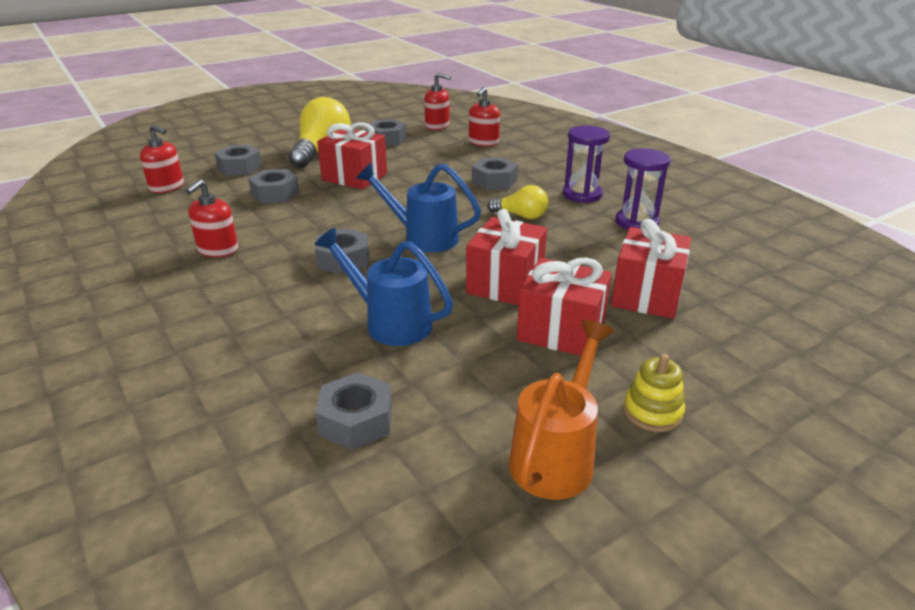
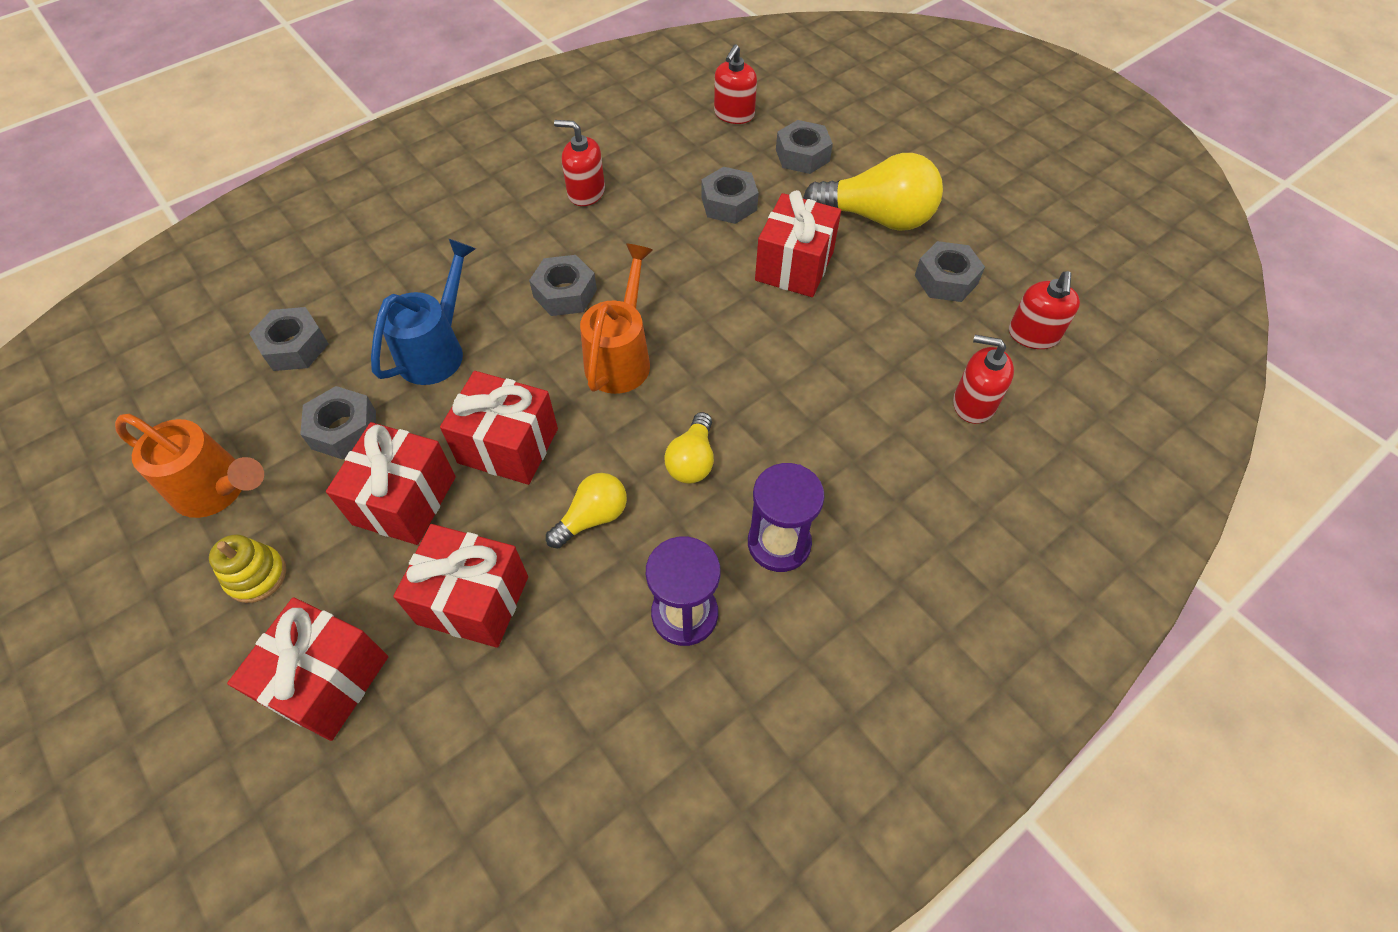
camera: 85 degrees right, 25 degrees up
blue watering can [356,163,481,252] -> orange watering can [580,244,653,394]
grey nut [472,157,518,190] -> grey nut moved to [300,386,376,460]
none -> red gift [227,597,388,741]
none -> yellow light bulb [546,473,627,549]

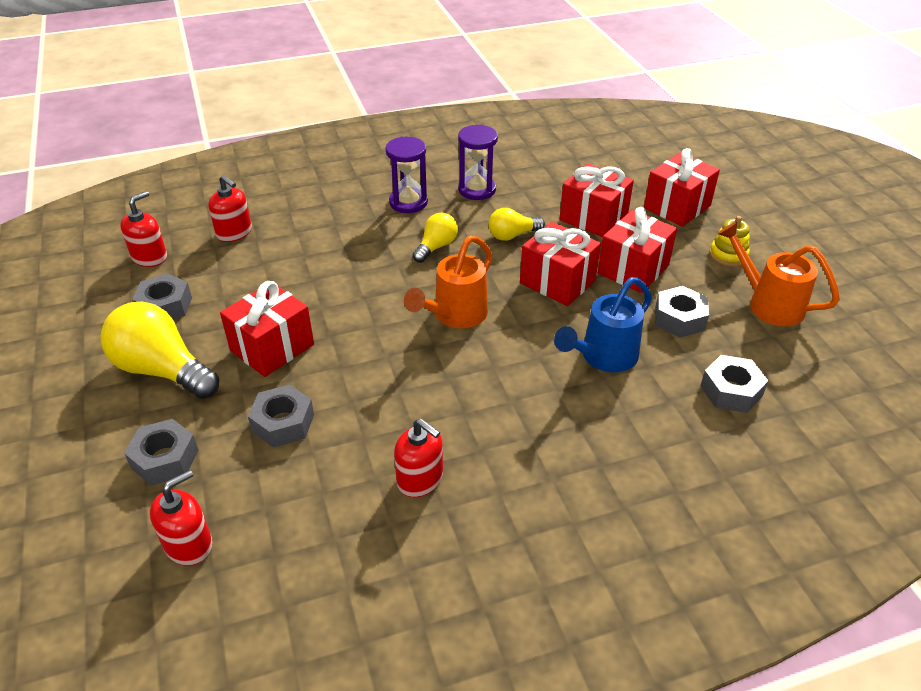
camera: 160 degrees left, 15 degrees down
grey nut [529,255,597,316] -> none

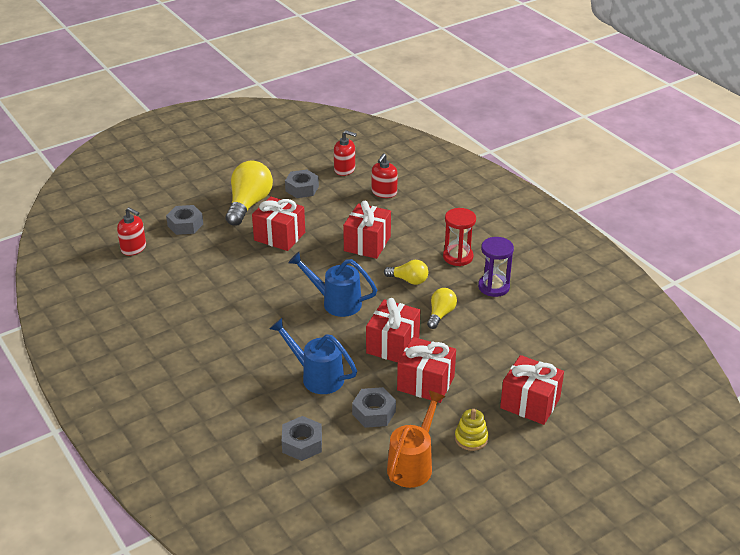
camera: 75 degrees right, 5 degrees down
grey nut [248,385,314,448] -> none
purple hourglass [385,137,428,213] -> red hourglass [443,208,476,266]
red soap dispenser [394,419,443,497] -> none
orange watering can [404,236,492,328] -> blue watering can [288,252,377,317]
yellow light bulb [489,208,545,241] -> yellow light bulb turned 60 degrees clockwise [427,288,457,329]
red gift [559,163,634,237] -> red gift moved to [343,201,391,259]

